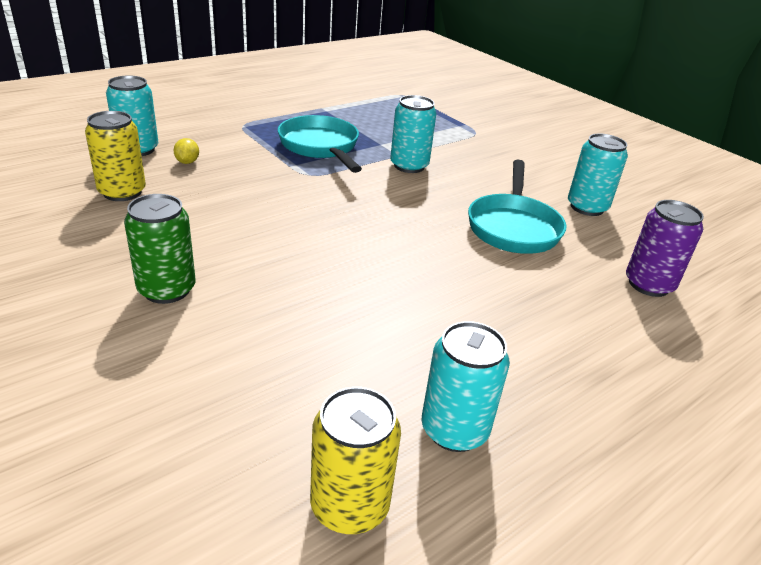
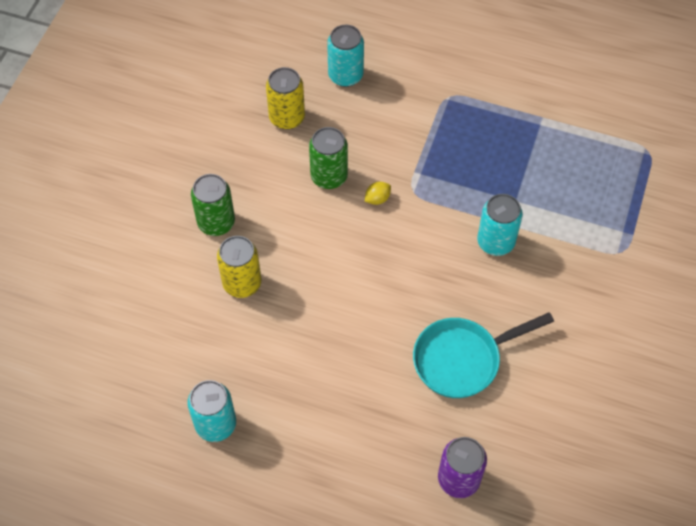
camera: 60 degrees right, 25 degrees up
yellow lemon [173,138,199,164] -> yellow lemon moved to [365,182,391,205]
turquoise pan [278,115,362,173] -> none
yellow can [310,387,401,534] -> yellow can moved to [217,236,261,298]
turquoise can [568,133,628,216] -> none
none -> green can [309,127,348,189]

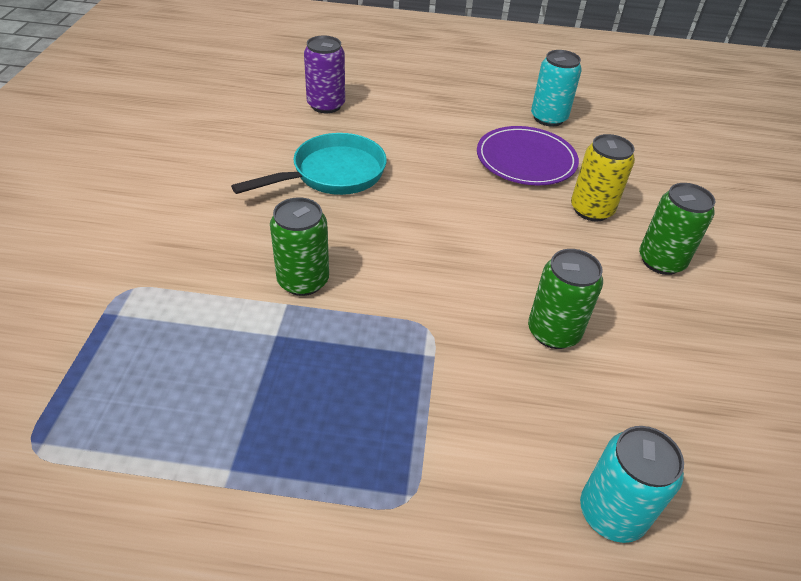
camera: 165 degrees right, 15 degrees down
yellow can [266,67,305,130] -> none
yellow lemon [365,182,391,205] -> none
turquoise can [477,194,523,256] -> green can [270,197,329,296]
none -> purple plate [477,126,579,185]

